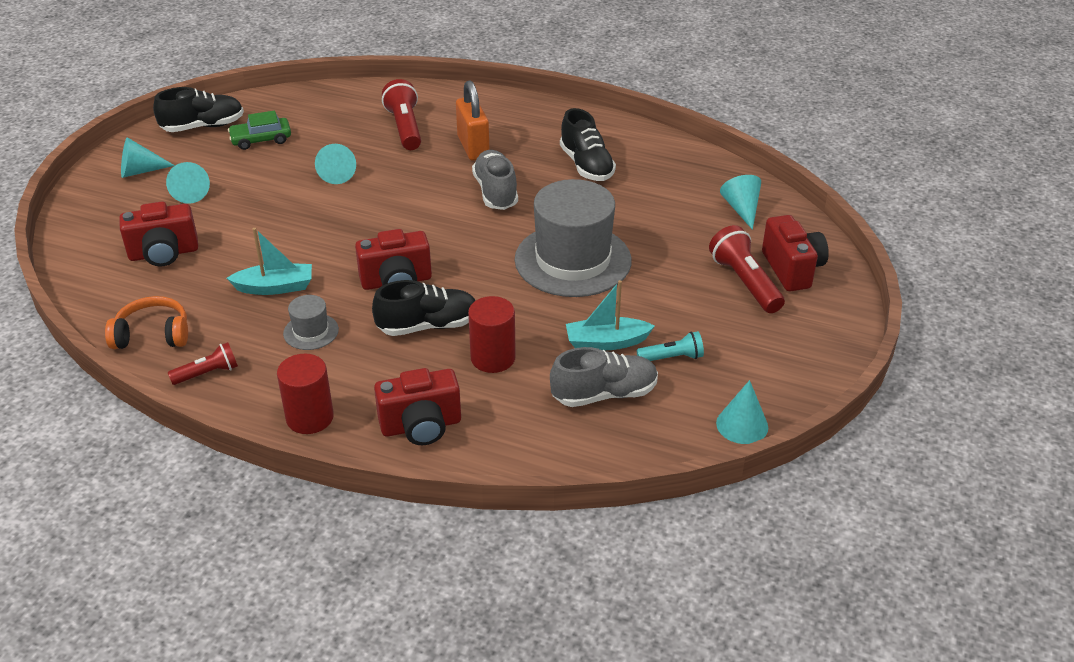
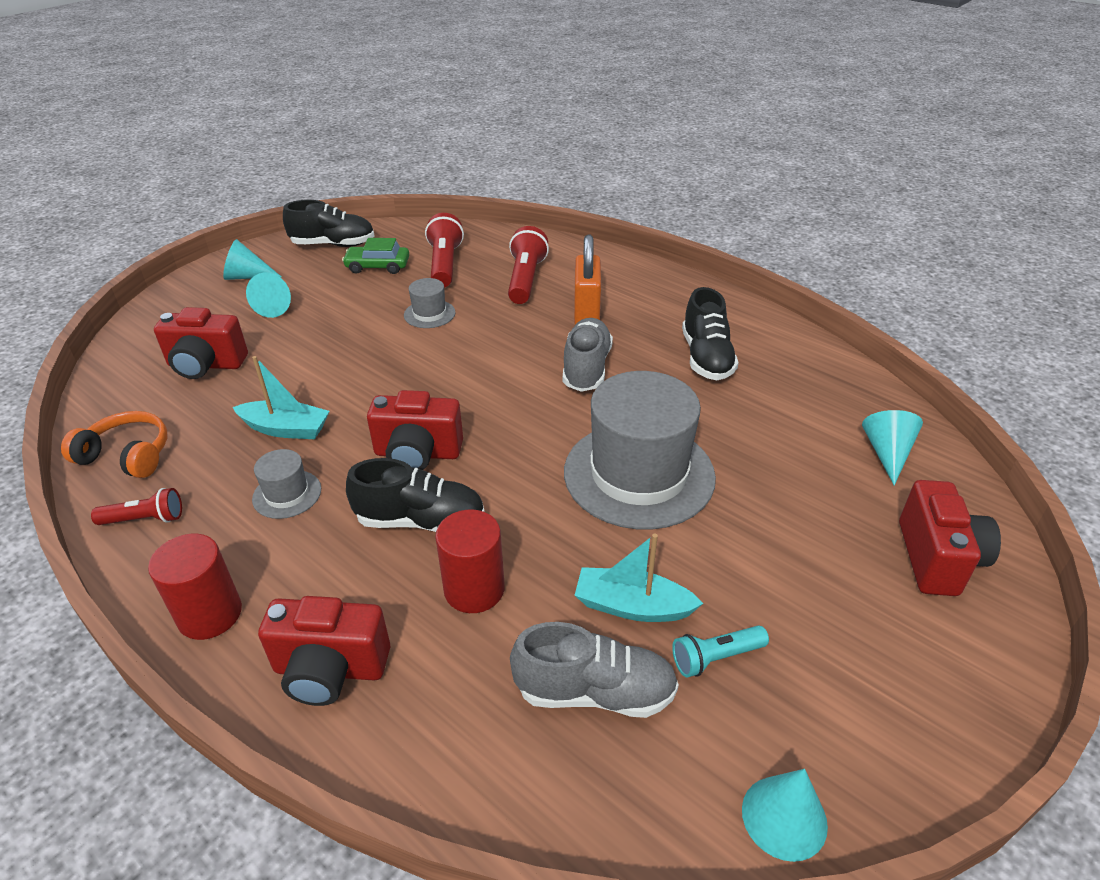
camera: 20 degrees right, 0 degrees up
turquoise cone [315,144,356,184] -> grey hat [404,278,456,328]
turquoise flashlight [637,331,704,361] -> turquoise flashlight turned 150 degrees clockwise [672,625,769,678]
red flashlight [709,225,785,313] -> red flashlight moved to [425,213,464,288]

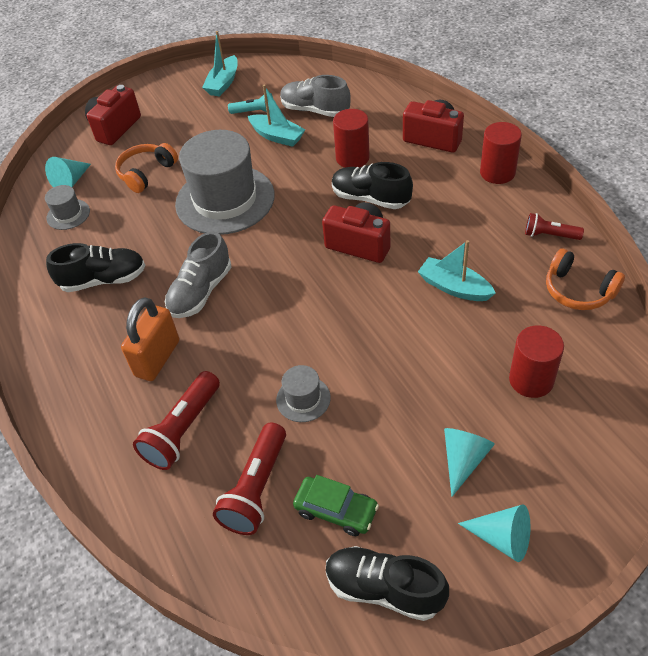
camera: 155 degrees left, 10 degrees up
red camera [154,307,248,379] -> red cylinder [509,325,564,398]
grey hat [252,449,321,519] -> grey hat moved to [45,185,90,230]
black shoe [682,287,739,380] -> black shoe turned 60 degrees clockwise [46,243,146,292]
turquoise cone [742,769,828,862] -> none
none -> orange headphones [115,143,178,193]
none -> turquoise boat [202,31,238,97]

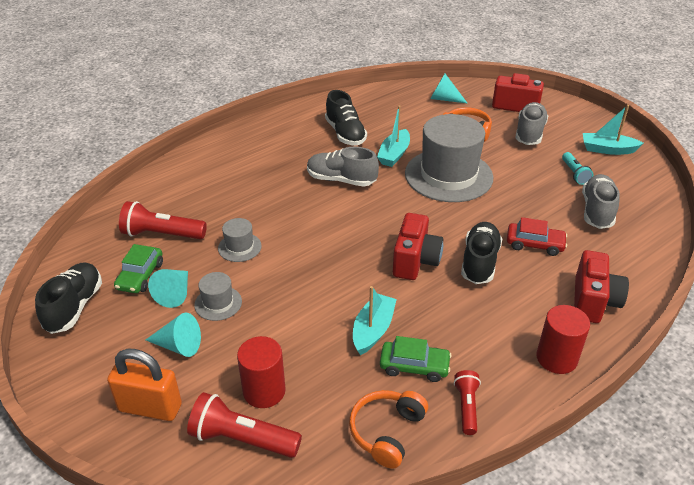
camera: 75 degrees right, 10 degrees down
grey hat [45,185,90,230] -> grey hat moved to [194,272,242,321]
orange padlock [121,297,179,381] -> orange padlock moved to [107,349,182,421]
red flashlight [133,371,220,470] -> red flashlight moved to [187,392,302,458]
turquoise boat [248,85,306,147] -> turquoise boat moved to [377,105,410,167]
red cylinder [333,109,370,168] -> red car [507,217,567,256]
turquoise cone [458,504,531,562] -> turquoise cone moved to [148,269,188,308]
none -> green car [380,336,452,382]
none -> grey shoe [515,102,548,145]

